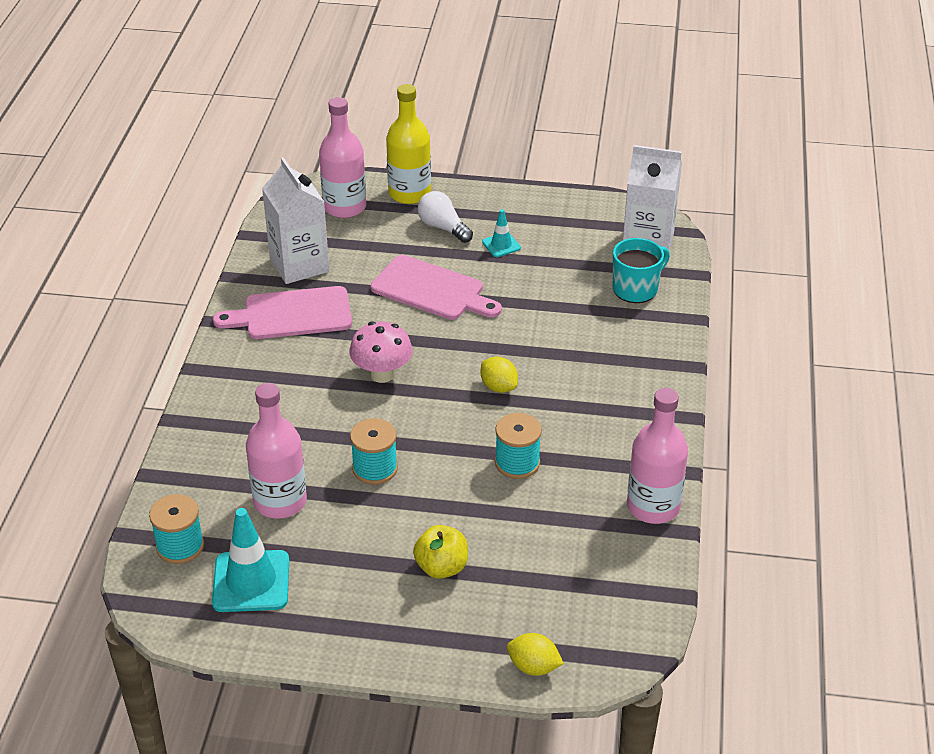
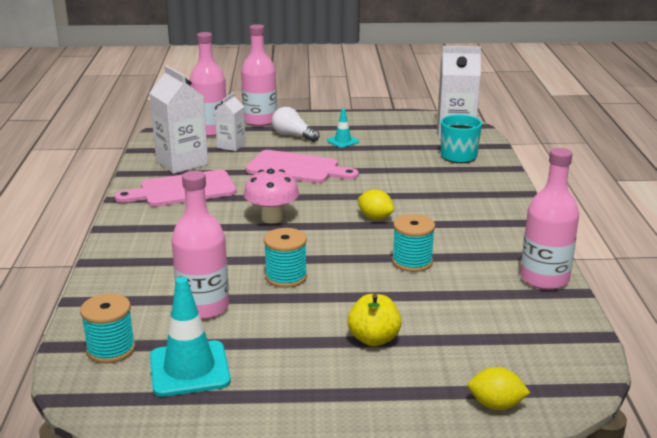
camera: 10 degrees left, 15 degrees down
yellow bottle [386,84,431,204] -> pink bottle [241,24,277,126]
none -> white carton [215,92,246,151]

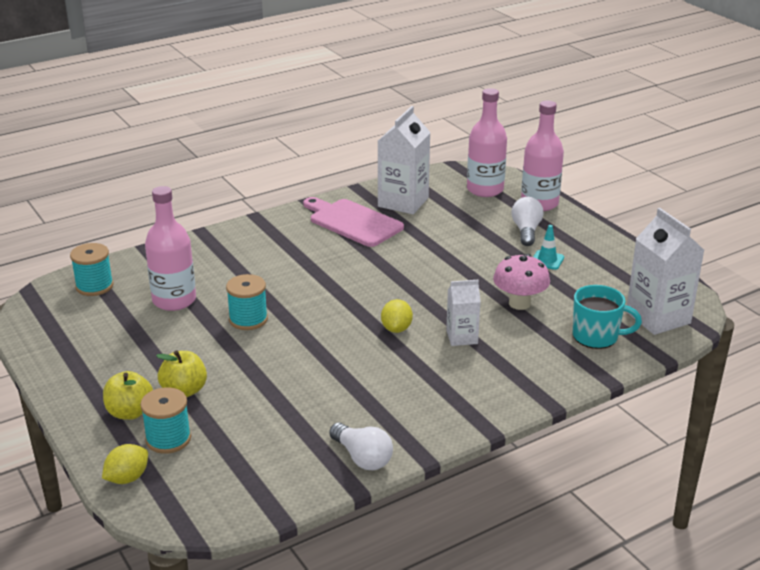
camera: 60 degrees right, 5 degrees up
turquoise traffic cone [150,277,231,397] -> none
white carton [215,92,246,151] -> white carton moved to [446,280,481,346]
pink mushroom [244,169,299,223] -> pink mushroom moved to [493,254,550,310]
pink cutting board [246,150,359,183] -> none
turquoise spool [392,214,435,272] -> turquoise spool moved to [140,387,191,454]
yellow lemon [468,367,530,410] -> yellow lemon turned 60 degrees clockwise [102,444,148,484]
pink bottle [520,148,579,290] -> white light bulb [329,423,393,470]
none -> yellow apple [103,371,153,420]

